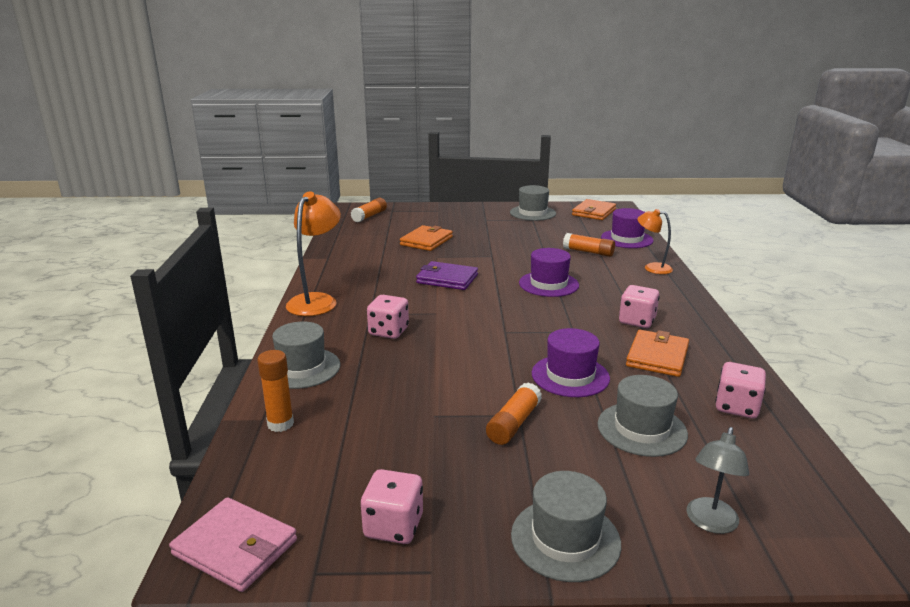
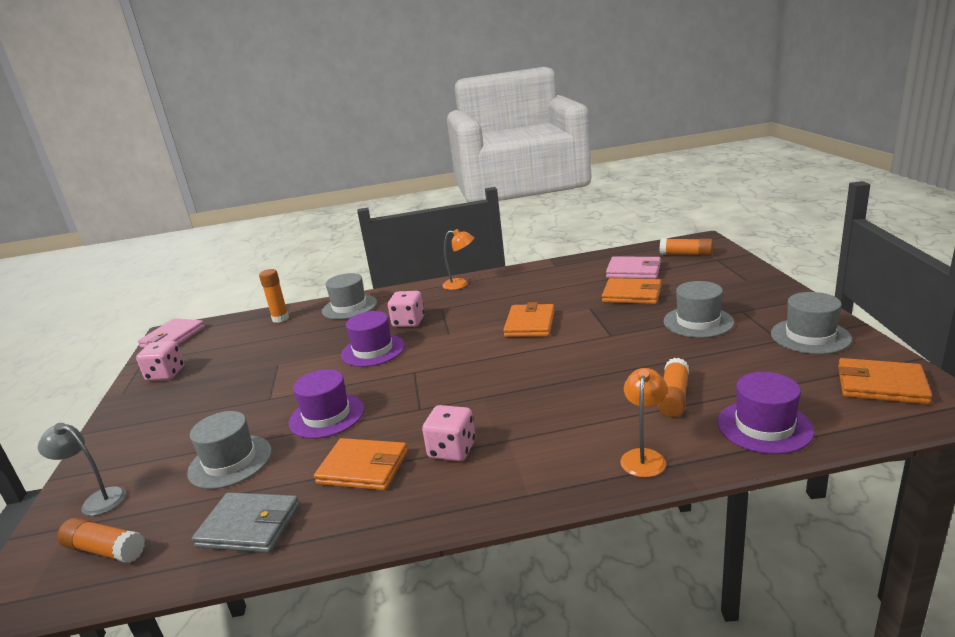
camera: 85 degrees right, 0 degrees up
orange lamp [286,191,341,316] -> orange lamp [442,229,474,290], size x0.61
purple wallet [416,261,478,290] -> orange wallet [503,302,555,337]
orange glue stick [486,382,542,445] -> orange glue stick moved to [57,518,145,563]
grey hat [511,471,621,582] -> grey hat moved to [664,281,734,338]
purple hat [519,248,579,297] -> purple hat moved to [341,311,405,367]
pink dice [715,362,766,418] -> grey wallet [192,492,300,553]
none -> pink wallet [606,256,661,279]

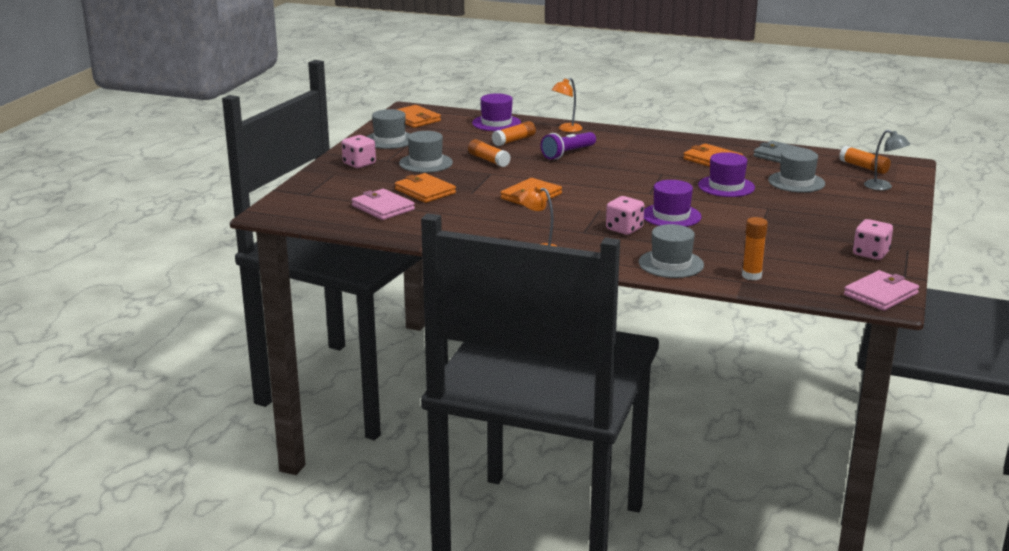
camera: 155 degrees left, 0 degrees up
pink dice [422,405,475,461] -> pink dice moved to [342,135,376,168]
orange glue stick [660,238,713,256] -> orange glue stick moved to [468,139,511,167]
none -> purple flashlight [541,132,596,159]

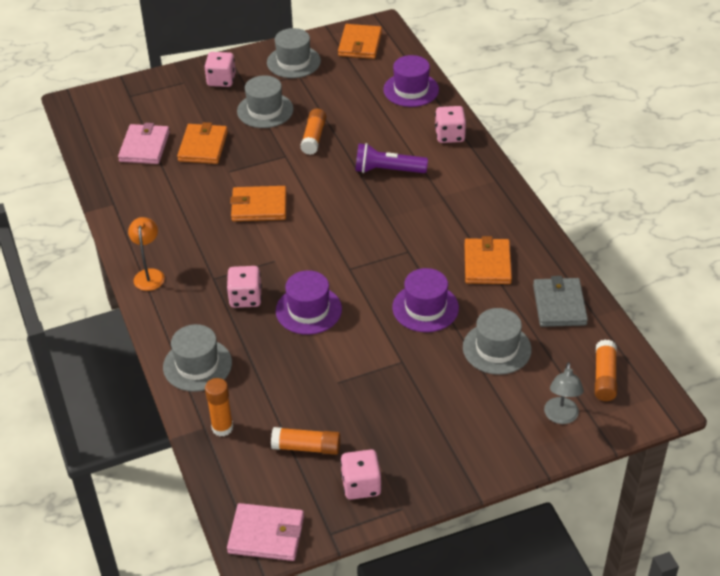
camera: 50 degrees right, 20 degrees up
orange glue stick [492,121,536,146] -> orange glue stick moved to [271,427,341,455]
orange lamp [551,78,582,132] -> pink dice [435,106,466,143]

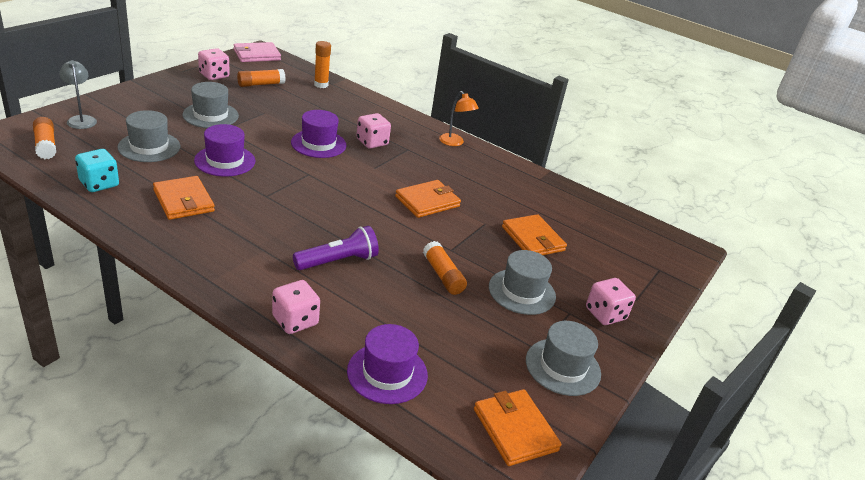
camera: 140 degrees right, 10 degrees down
pink wallet [118,123,170,164] -> none
grey hat [163,324,232,392] -> grey hat moved to [183,82,239,128]
grey wallet [533,276,588,327] -> turquoise dice [75,149,119,192]

